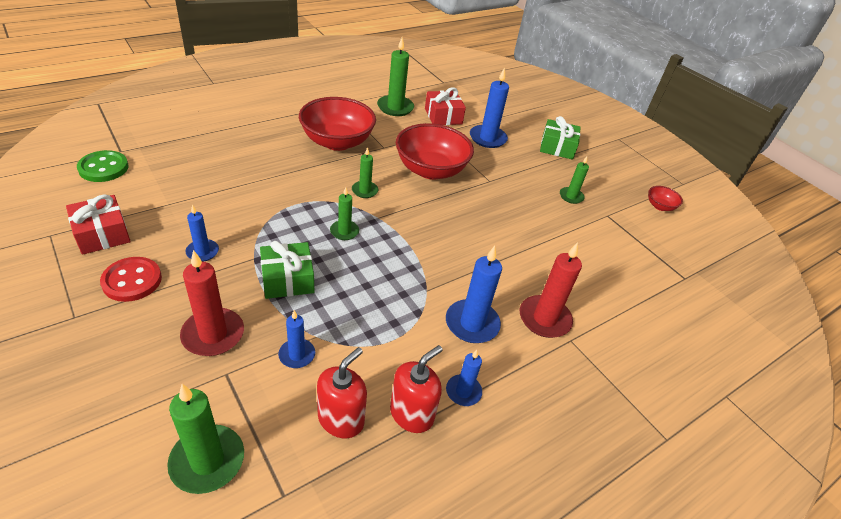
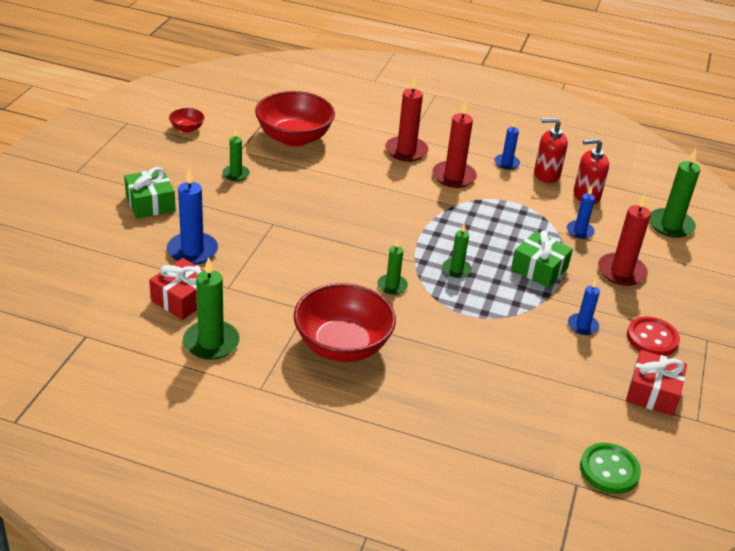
camera: 125 degrees left, 5 degrees down
red bowl [396,123,474,180] -> red bowl moved to [255,91,335,147]
blue candle [446,246,502,343] -> red candle [432,100,477,188]

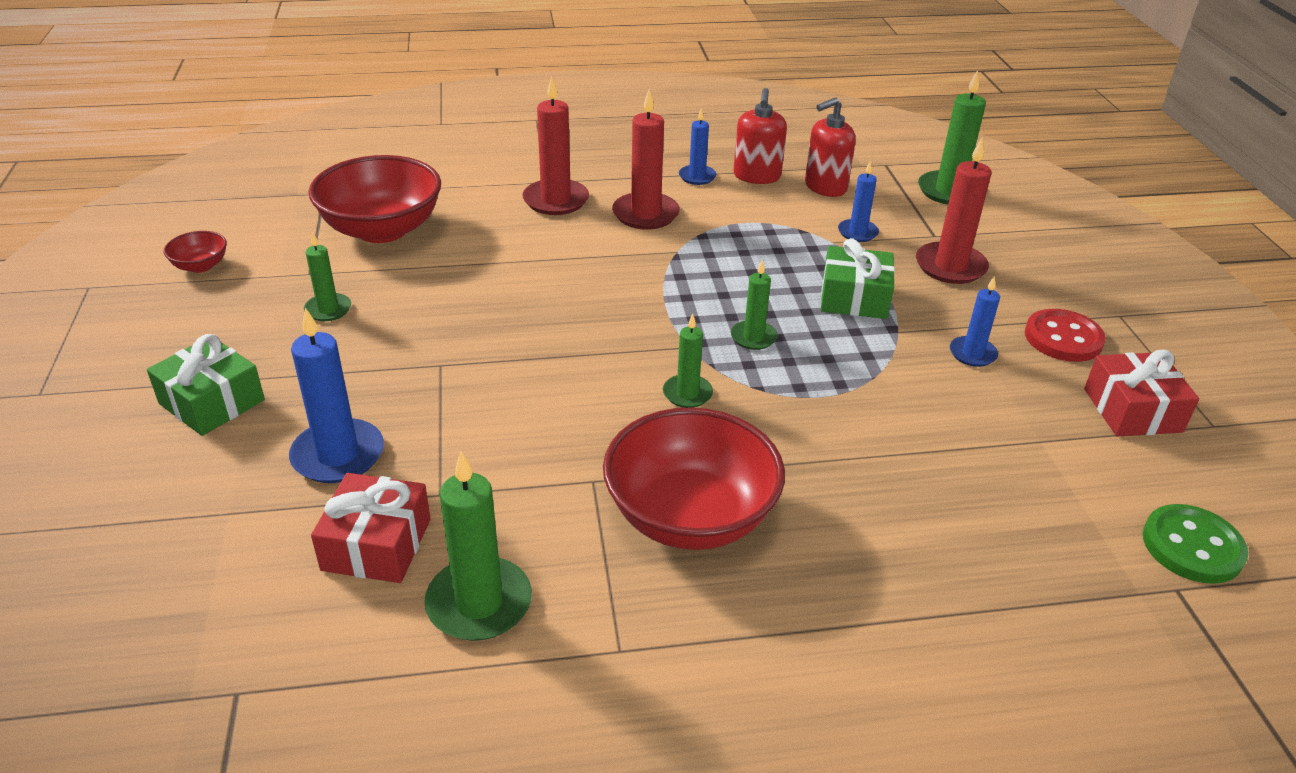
camera: 25 degrees left, 0 degrees up
red soap dispenser [534,118,568,183] -> red soap dispenser turned 60 degrees counterclockwise [733,88,787,184]

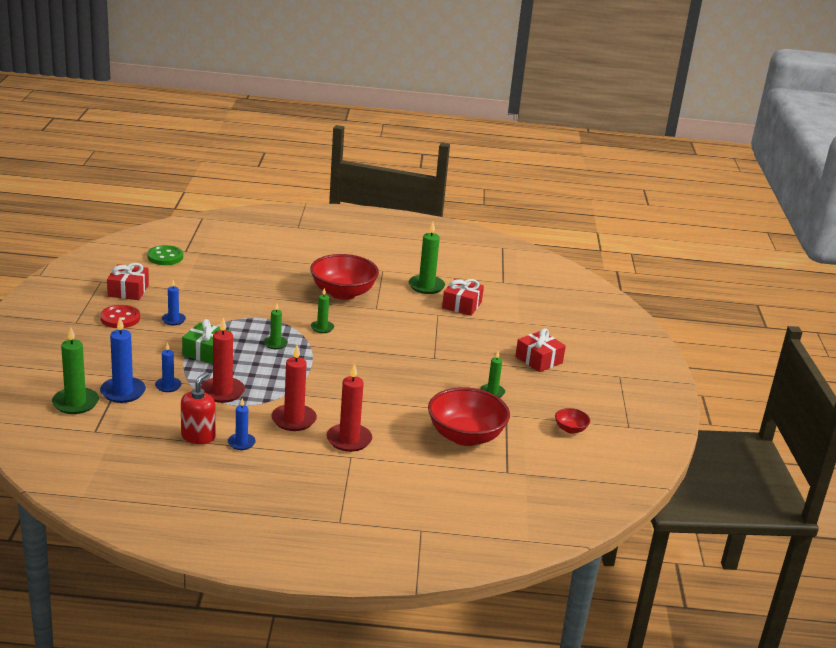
camera: 170 degrees left, 10 degrees down
green gift [147,334,265,436] -> red gift [515,328,566,372]
blue candle [289,308,384,483] -> blue candle moved to [100,318,146,403]
red soap dispenser [805,97,856,197] -> none
red candle [916,138,991,284] -> red candle moved to [201,318,245,403]

